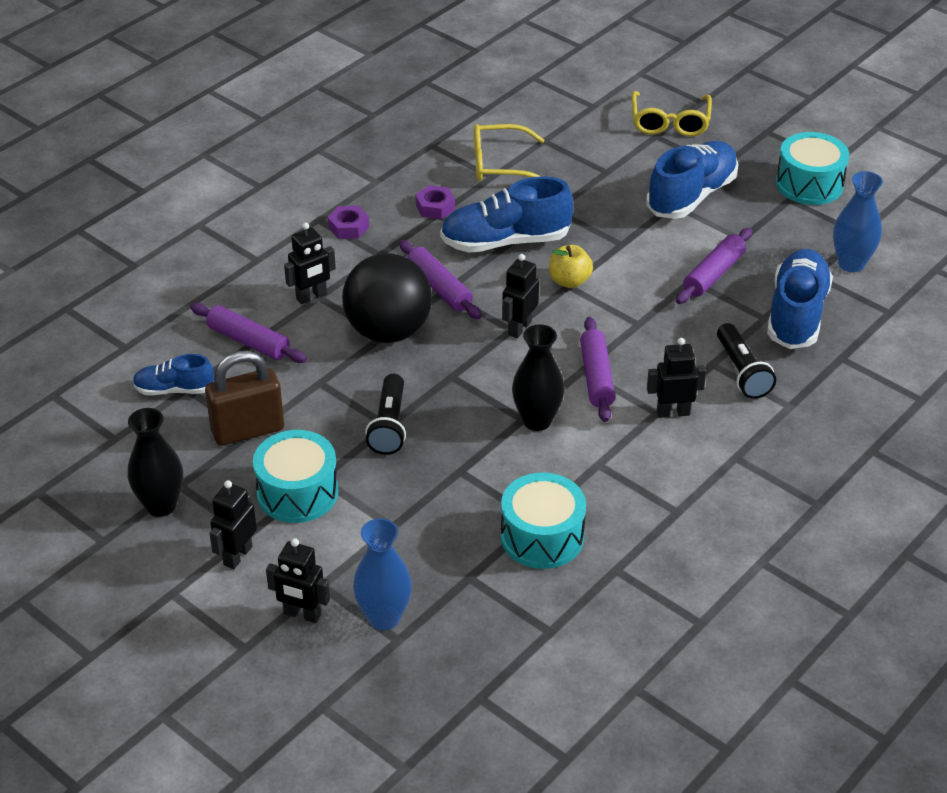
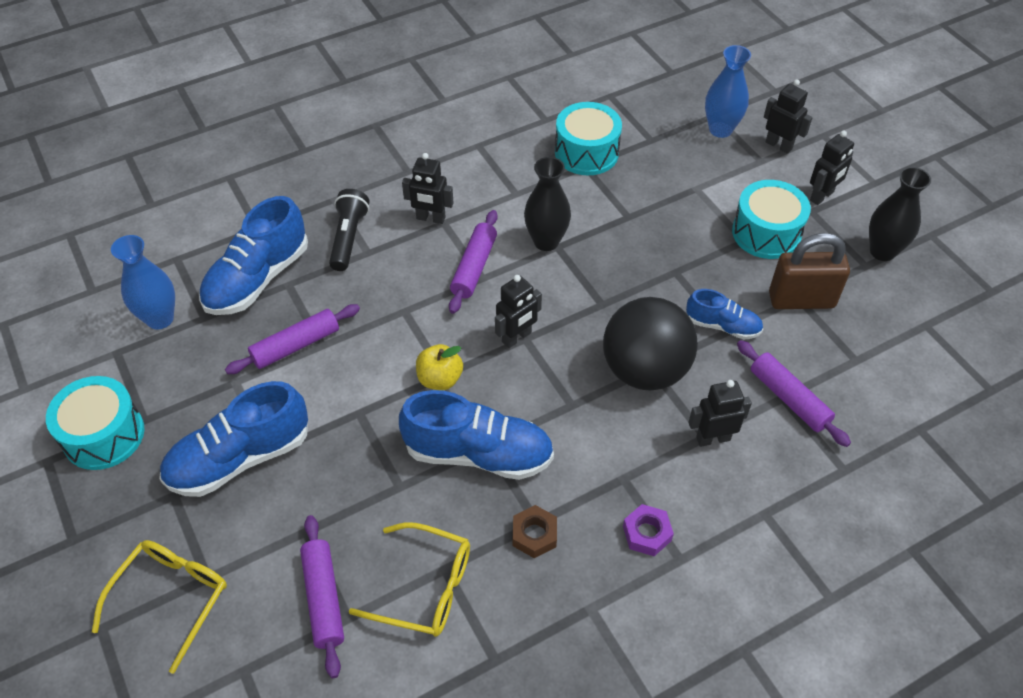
camera: 160 degrees left, 10 degrees up
blue shoe [133,354,214,395] -> blue shoe moved to [686,289,763,339]
black flashlight [365,374,406,455] -> none
purple rolling pin [399,240,482,319] -> purple rolling pin moved to [300,515,344,678]
purple nut [415,185,455,219] -> brown nut [513,505,557,558]

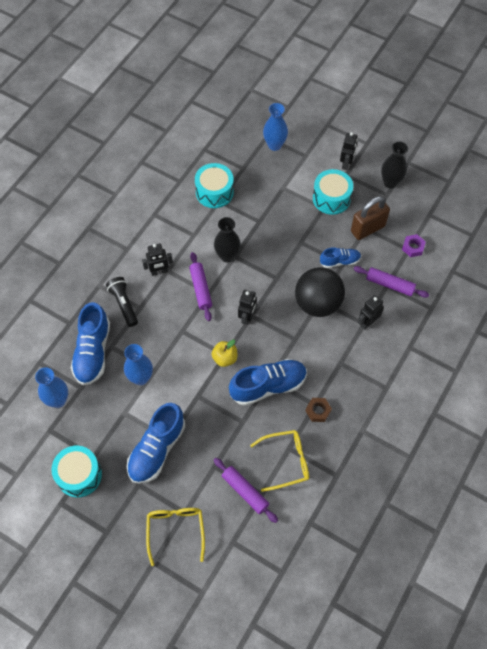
camera: 30 degrees left, 10 degrees up
purple rolling pin [225,304,360,374] -> blue vase [124,344,153,385]
purple nut [623,504,674,556] -> purple nut moved to [402,234,426,257]
black robot [764,79,812,154] -> none

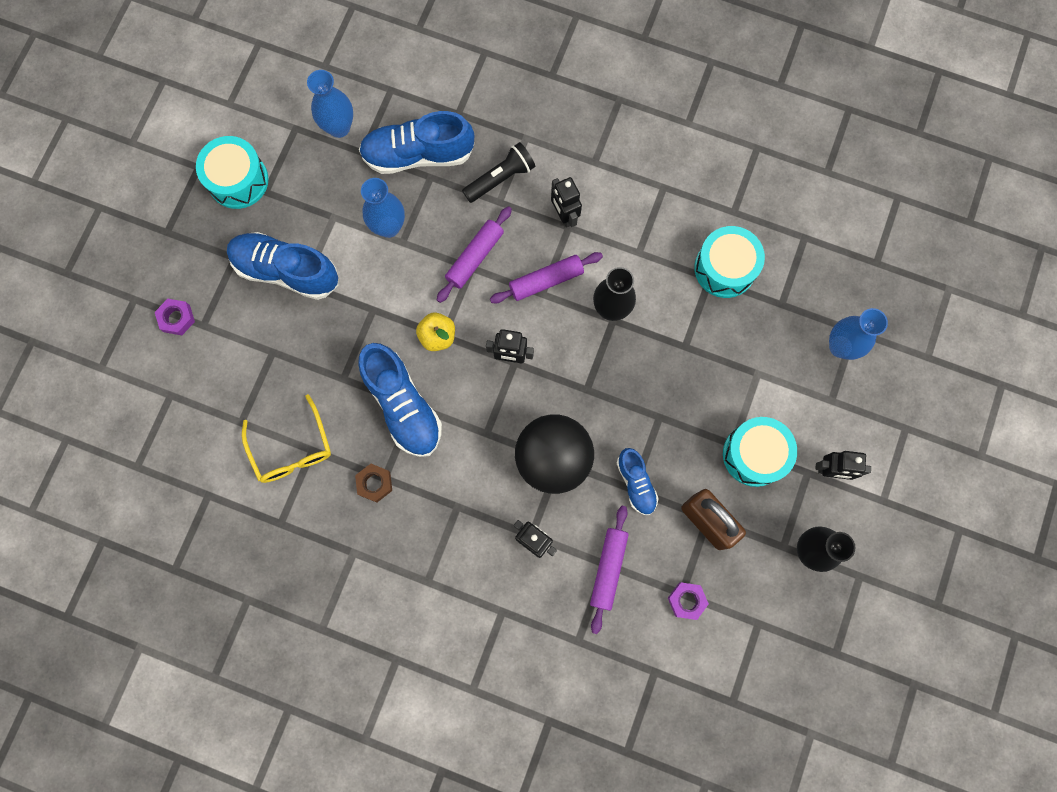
camera: 80 degrees right, 15 degrees up
yellow glasses [146,508,205,566] -> purple nut [155,299,195,335]
purple rolling pin [214,458,278,523] -> purple rolling pin moved to [437,206,512,303]

